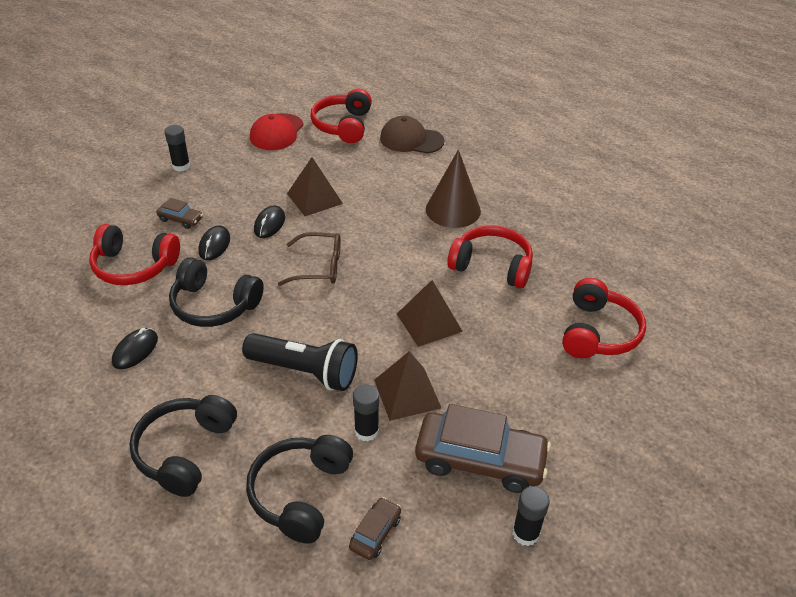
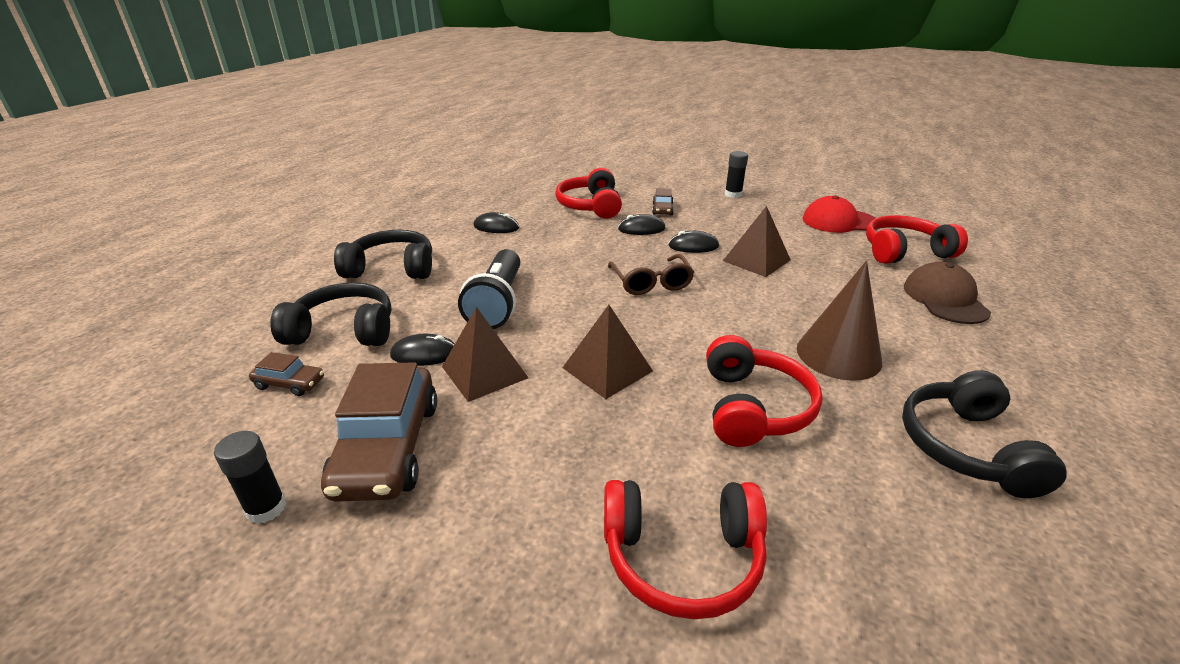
camera: 75 degrees right, 10 degrees down
black headphones [169,257,264,327] -> black headphones moved to [902,370,1067,498]
black glue stick [353,384,380,441] -> black mouse [390,334,455,366]

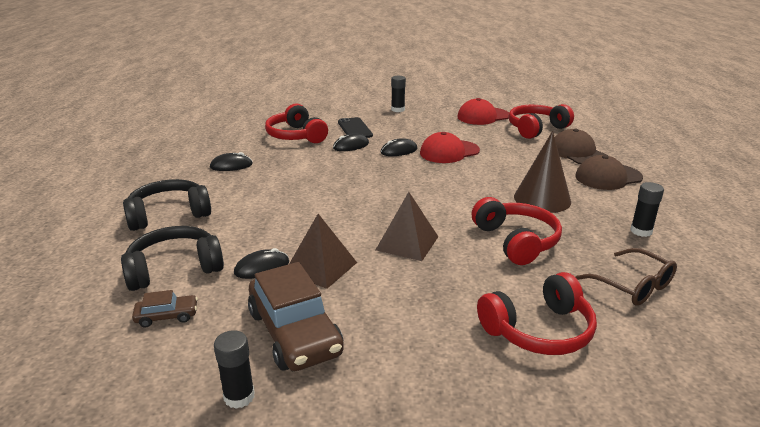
camera: 25 degrees left, 5 degrees down
black flashlight [458,249,520,329] -> none
brown glasses [608,254,694,295] -> brown glasses moved to [575,248,677,306]
brown car [652,188,674,215] -> black phone [338,117,373,138]
brown pyramid [723,206,791,277] -> red cap [420,132,480,163]
black headphones [902,370,1067,498] -> black glue stick [630,182,664,237]
none -> brown cap [575,155,643,190]

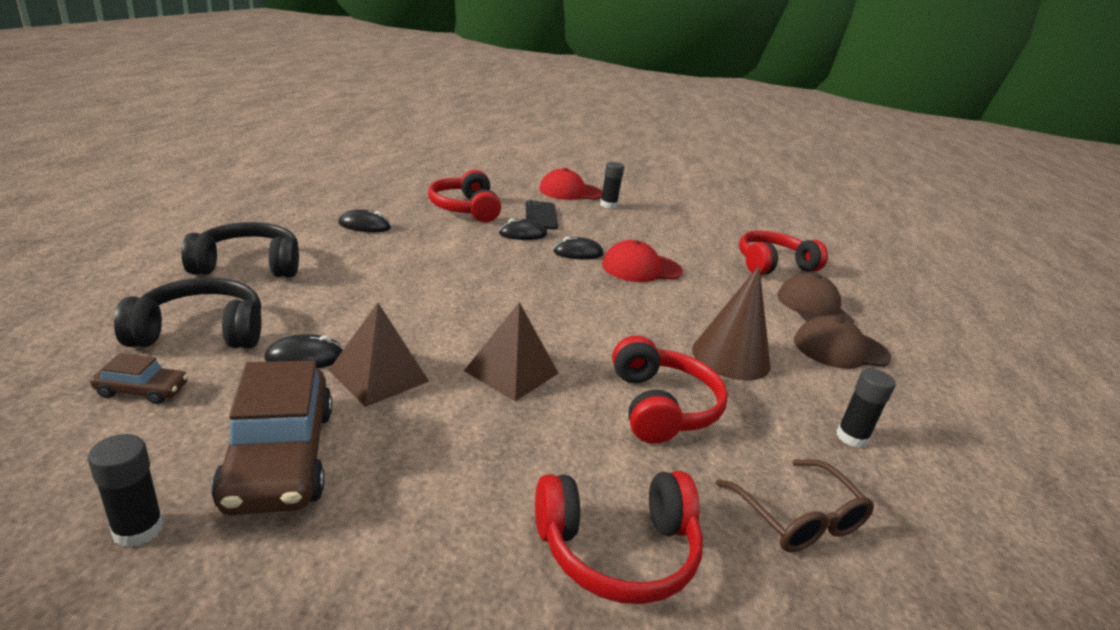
camera: 10 degrees right, 0 degrees up
red cap [457,98,509,125] -> red cap moved to [539,168,602,200]

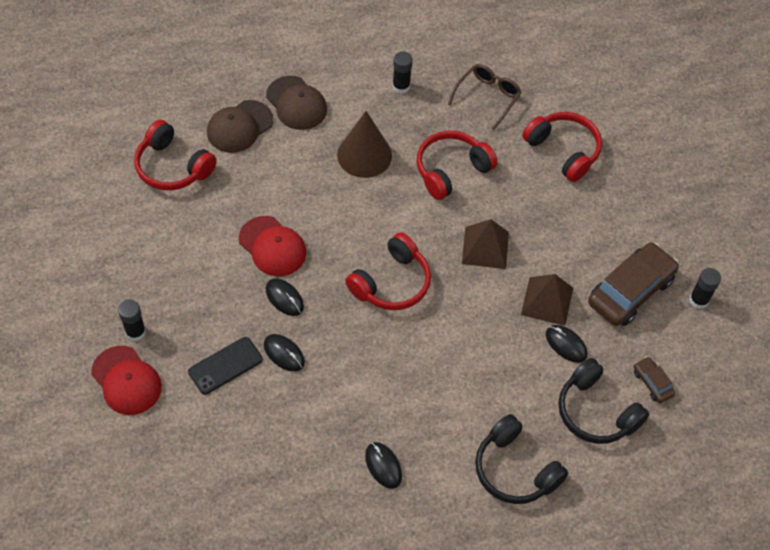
camera: 120 degrees left, 30 degrees up
red headphones [428,170,501,222] -> red headphones moved to [345,232,431,310]

